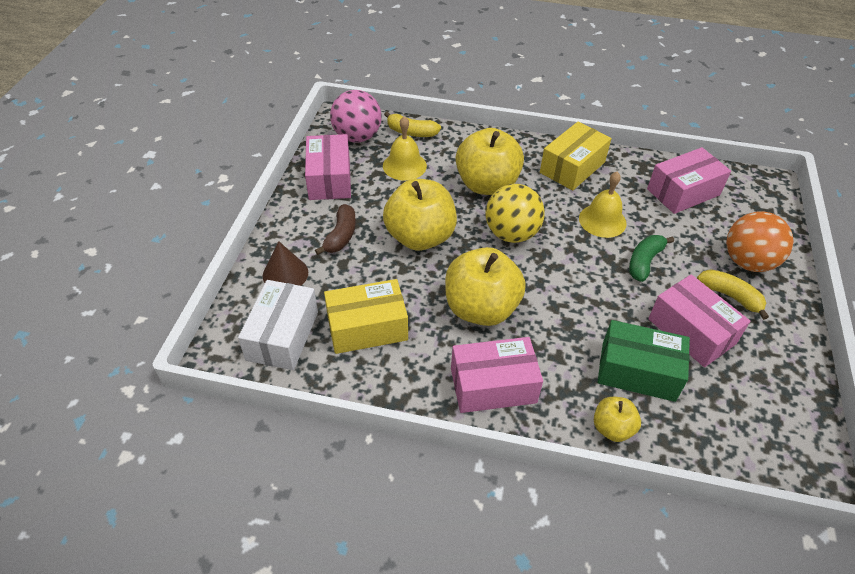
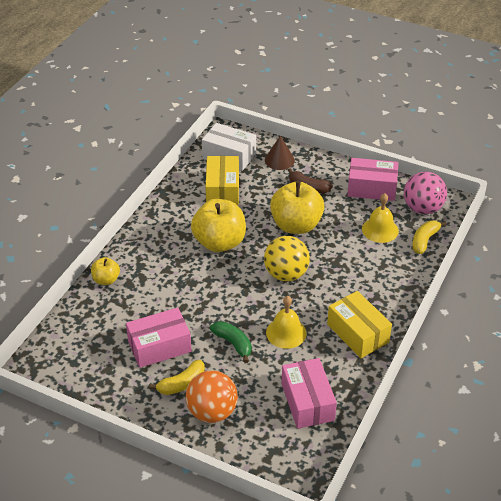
camera: 105 degrees right, 5 degrees down
pink box [451,337,543,413] -> none
yellow apple [456,128,524,195] -> none
green box [598,320,690,402] -> none

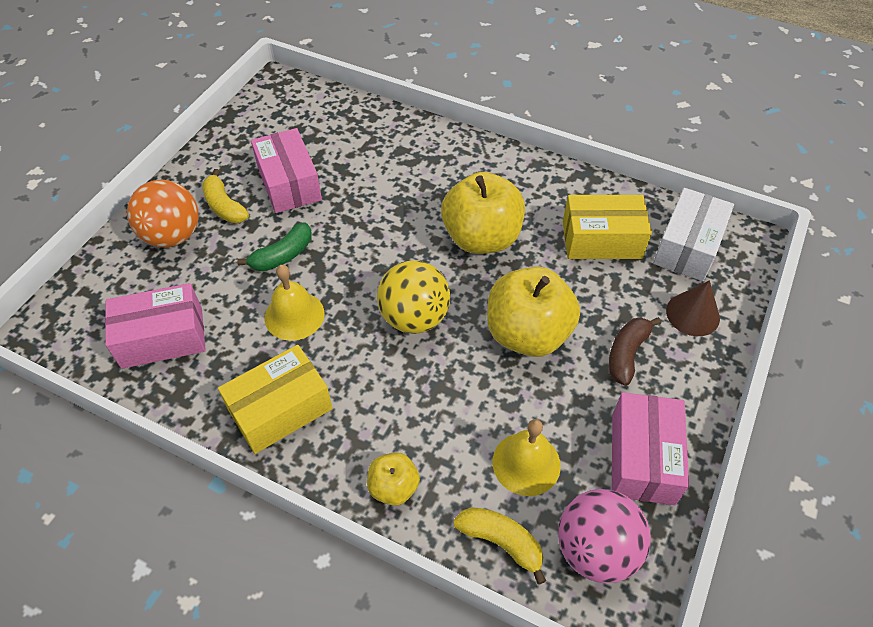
camera: 90 degrees right, 10 degrees up
yellow apple [91,257,120,285] -> yellow apple moved to [367,452,420,506]

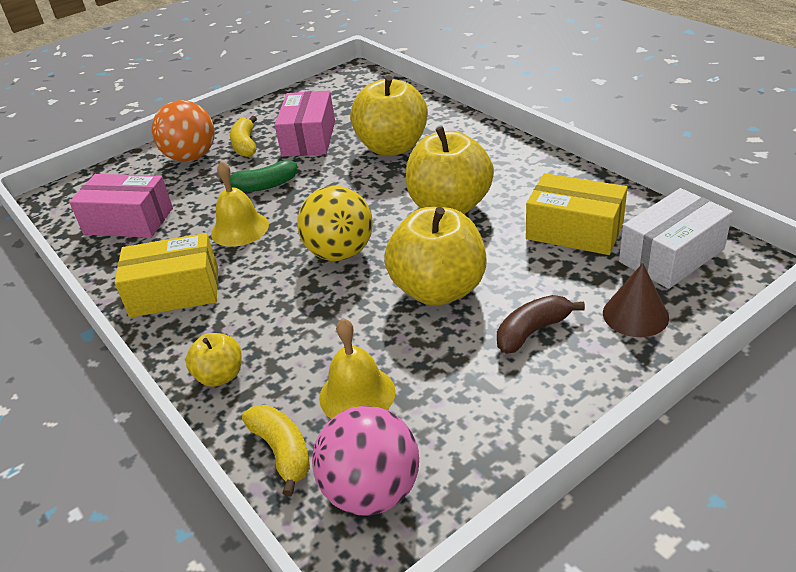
camera: 30 degrees right, 15 degrees down
pink box [612,392,689,505] -> none
none -> yellow apple [350,75,428,156]

